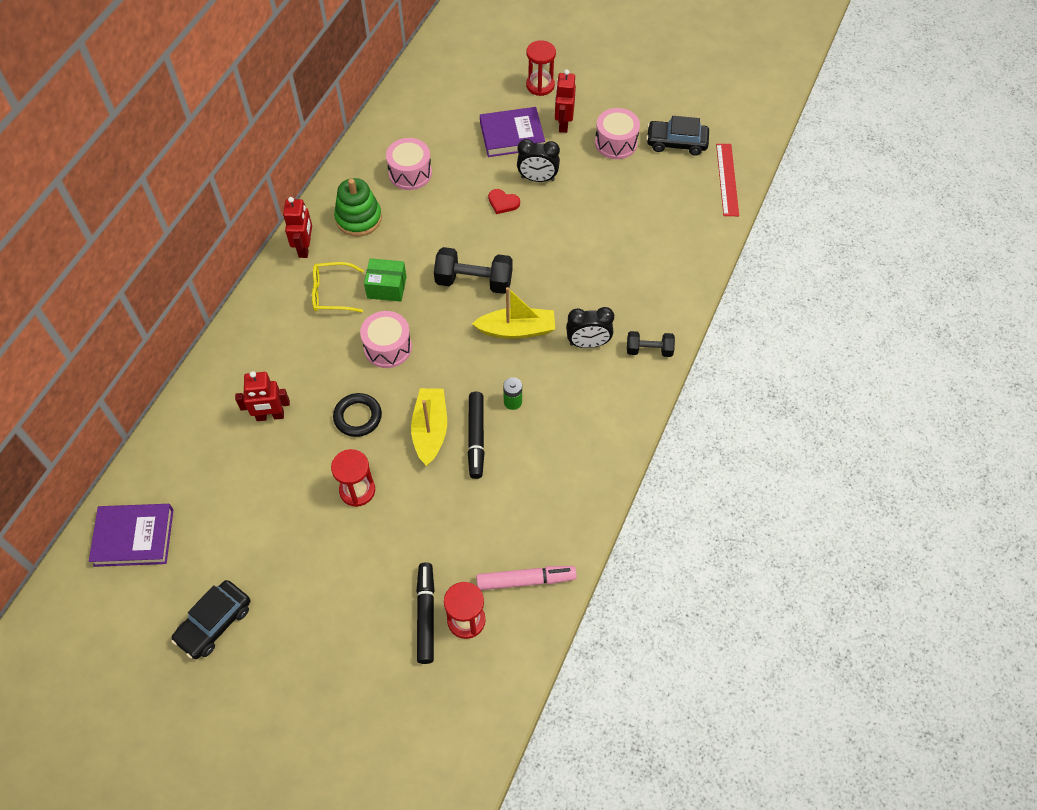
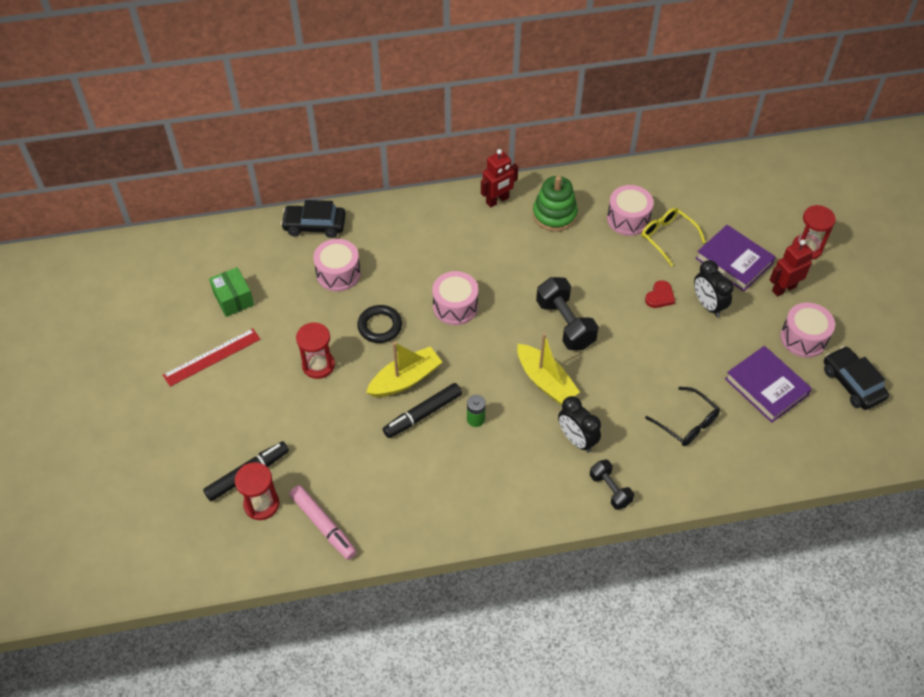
camera: 55 degrees right, 5 degrees down
purple book [89,504,173,567] -> purple book moved to [725,346,812,423]
black car [171,580,250,659] -> black car moved to [281,200,346,238]
red robot [235,371,290,421] -> pink drum [313,239,361,292]
yellow glasses [312,262,364,312] -> yellow glasses moved to [642,208,706,266]
green box [364,258,406,302] -> green box moved to [209,267,254,317]
red heart [488,189,520,214] -> red heart turned 135 degrees counterclockwise [645,280,675,308]
red ruler [716,144,739,216] -> red ruler moved to [163,328,261,387]
none -> black glasses [645,387,720,446]

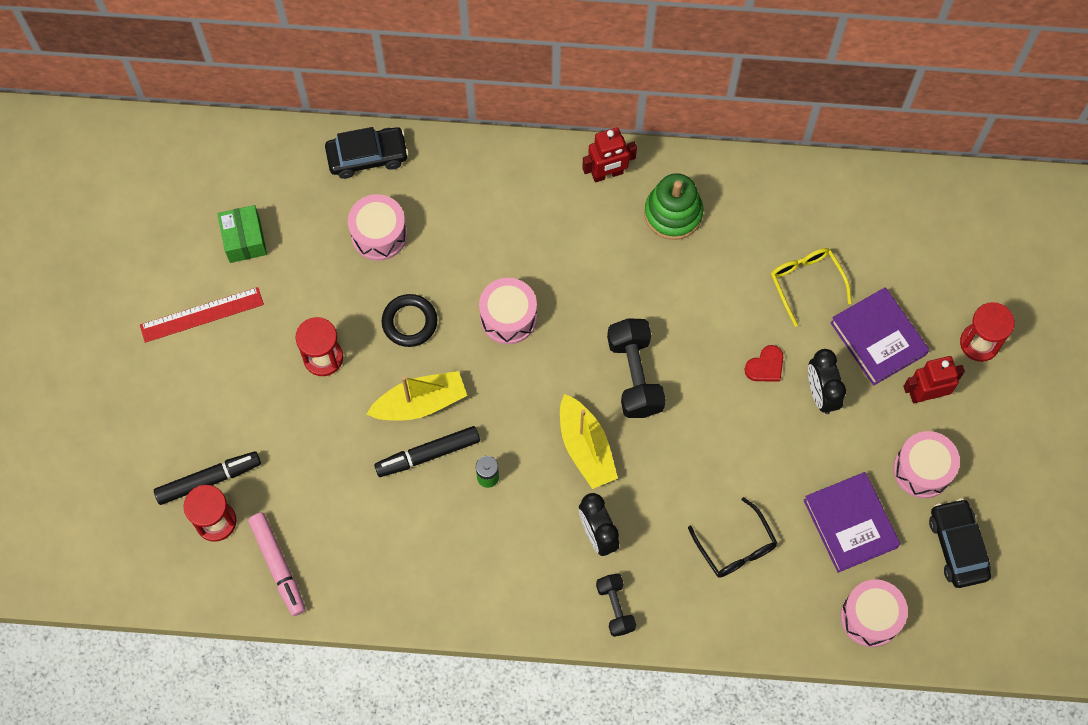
camera: 15 degrees right, 15 degrees up
black car [281,200,346,238] -> black car turned 150 degrees clockwise [325,127,409,179]
pink drum [607,185,654,236] -> pink drum moved to [841,579,908,647]

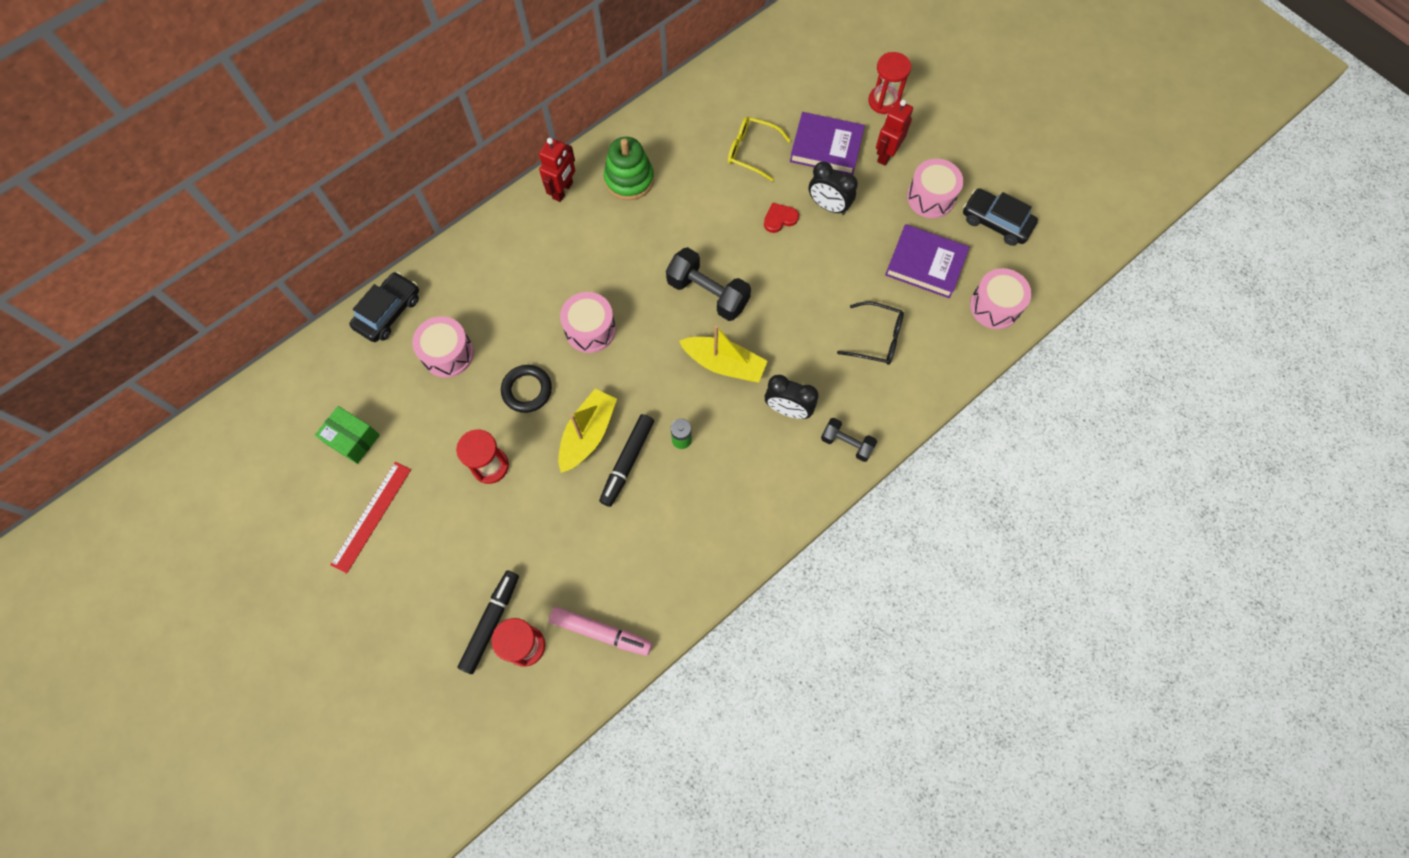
camera: 45 degrees left, 0 degrees up
red heart [744,345,783,382] -> red heart turned 120 degrees counterclockwise [764,203,799,233]

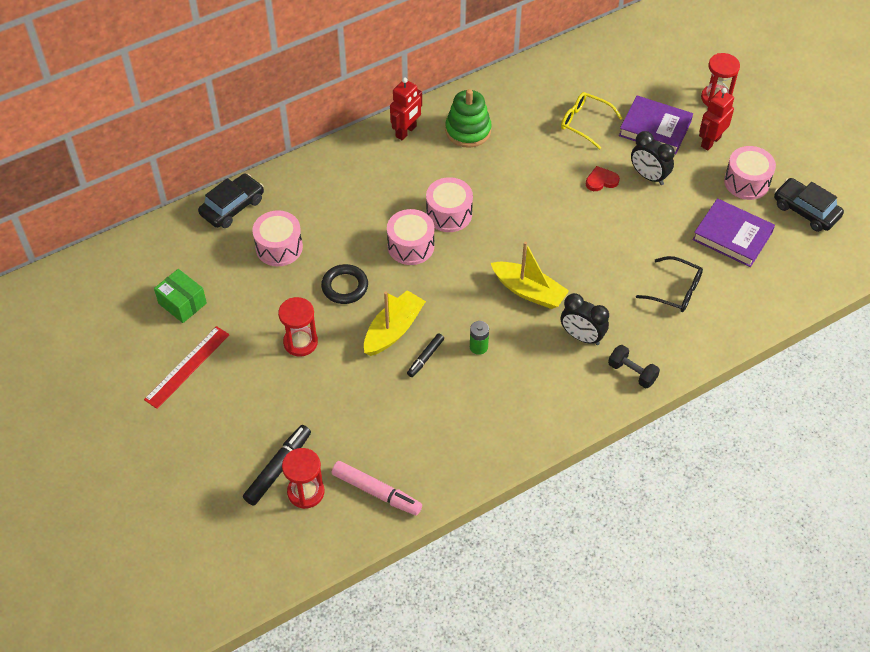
camera: 10 degrees right, 15 degrees down
black marker [599,414,654,507] -> black marker [407,333,444,377], size x0.61
black dumbbell [666,247,751,321] -> none
pink drum [970,268,1031,329] -> pink drum moved to [426,177,473,232]

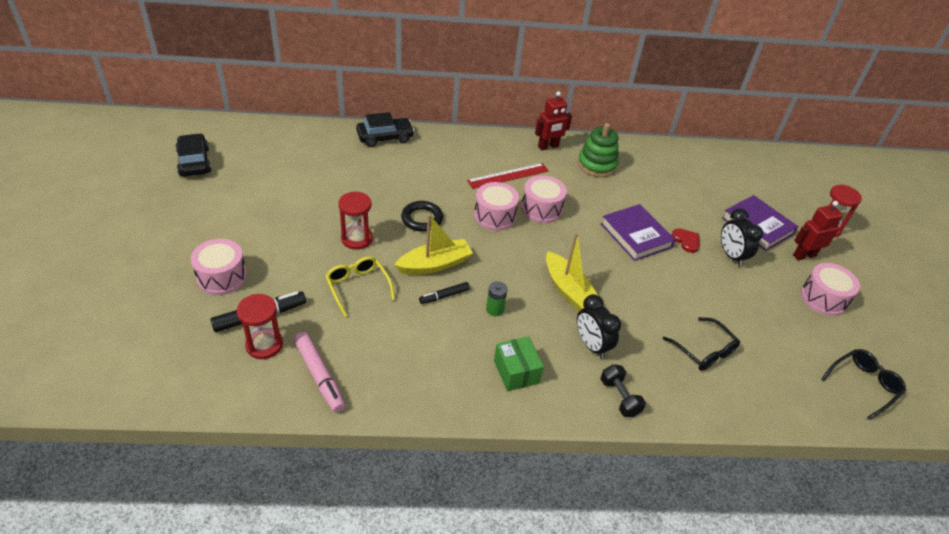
camera: 25 degrees right, 10 degrees down
red ruler [144,326,229,409] -> red ruler moved to [467,163,549,189]
green box [154,269,207,323] -> green box moved to [494,336,544,391]
pink drum [252,210,303,266] -> pink drum moved to [191,239,247,295]
yellow glasses [561,92,623,149] -> yellow glasses moved to [325,256,395,317]
red heart [586,166,620,191] -> red heart turned 45 degrees clockwise [671,228,700,253]
purple book [692,198,775,267] -> purple book moved to [601,204,675,261]
black car [774,178,844,232] -> black car moved to [176,133,211,176]
none -> black glasses [822,349,906,420]

